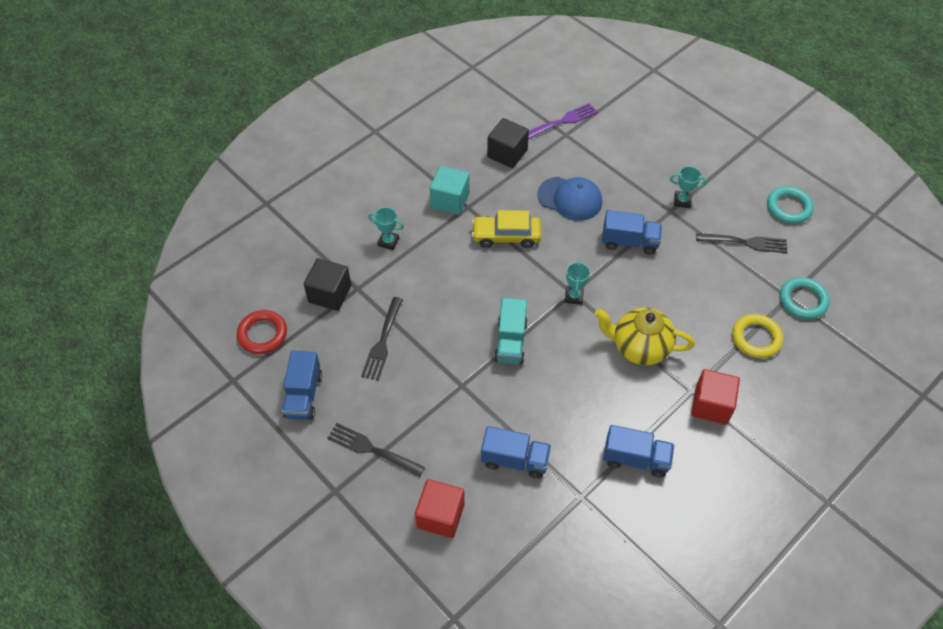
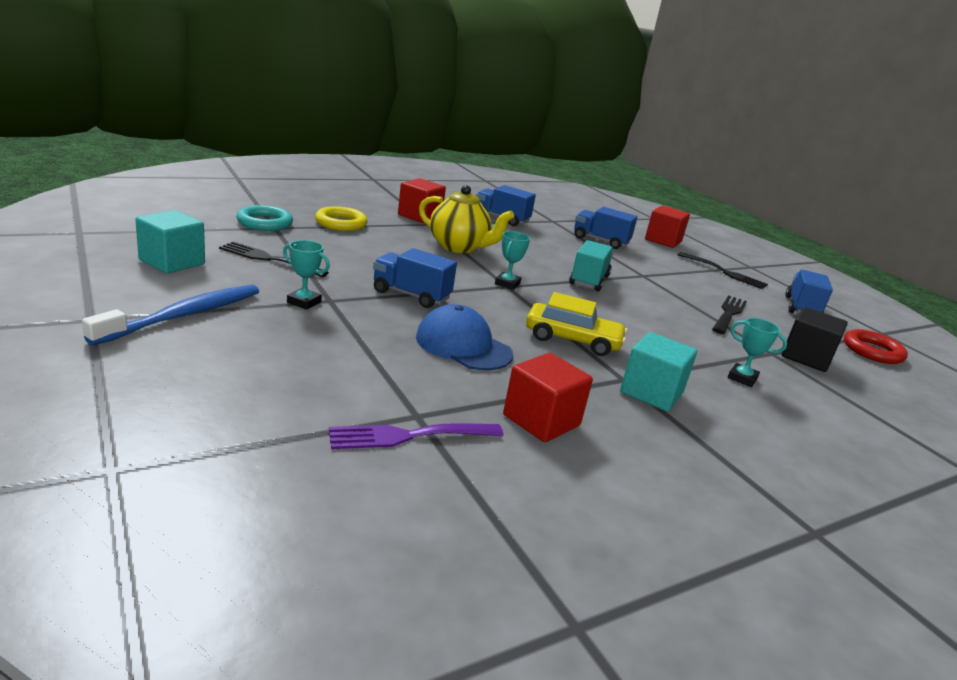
camera: 170 degrees left, 30 degrees down
black cube [487,118,529,168] -> red cube [503,353,593,442]
turquoise ring [767,186,814,224] -> turquoise cube [135,210,205,274]
none -> blue toothbrush [82,285,259,345]

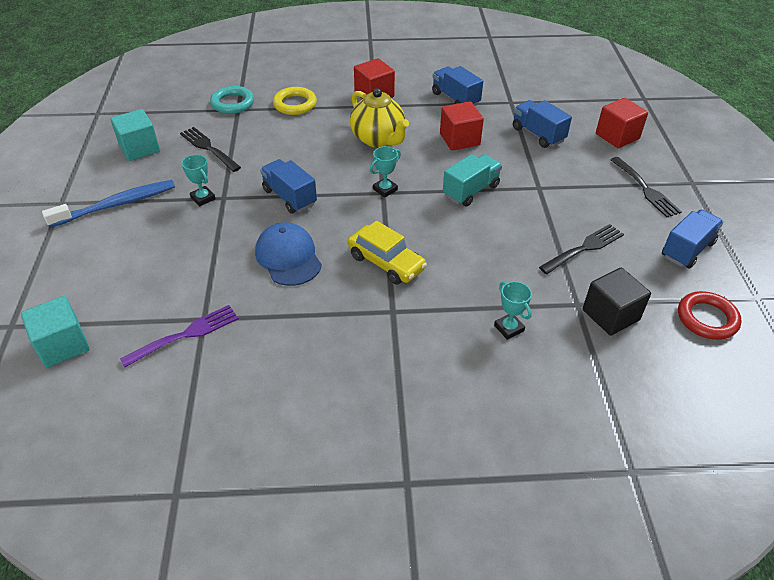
camera: 30 degrees right, 20 degrees up
purple fork [329,423,503,449] -> purple fork turned 135 degrees clockwise [120,305,239,368]
red cube [503,353,593,442] -> red cube moved to [440,102,484,151]
turquoise cube [620,332,697,412] -> turquoise cube moved to [21,296,90,368]

